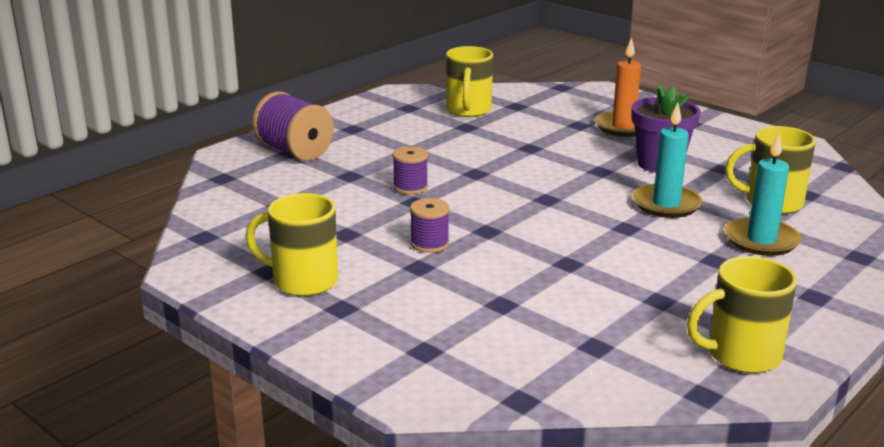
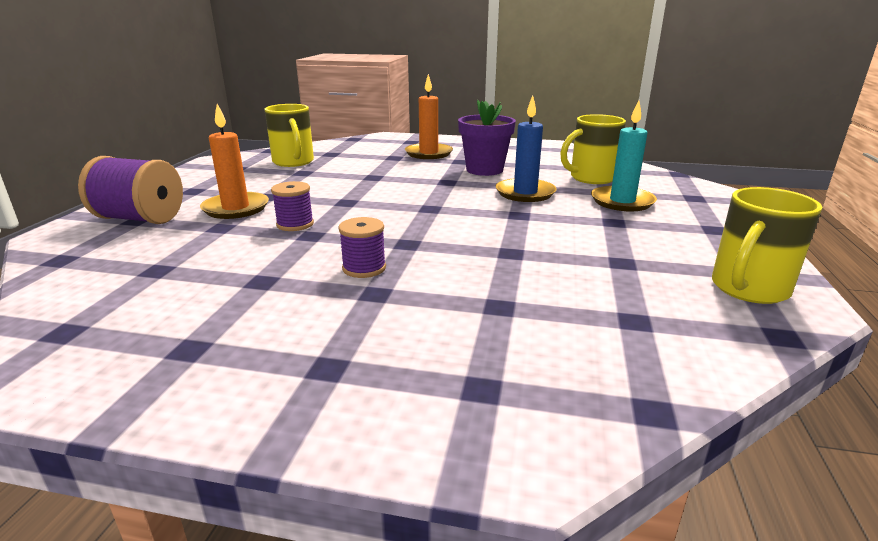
camera: 30 degrees left, 0 degrees up
yellow mug [245,193,338,296] -> none
turquoise candle [632,102,703,218] -> blue candle [496,95,557,202]
none -> orange candle [200,104,269,219]

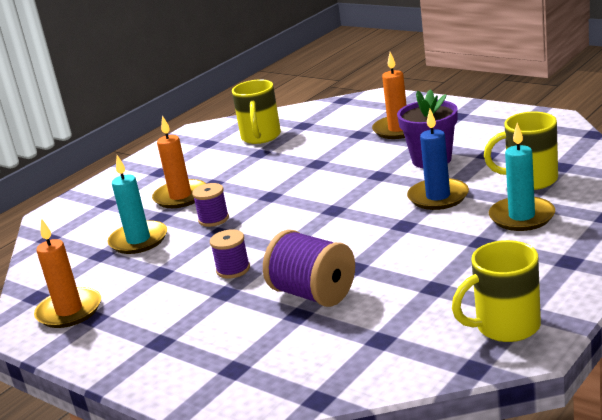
camera: 30 degrees right, 0 degrees up
purple spool [78,156,183,224] -> purple spool moved to [263,229,355,307]
none -> orange candle [34,218,101,328]
none -> turquoise candle [107,155,167,254]

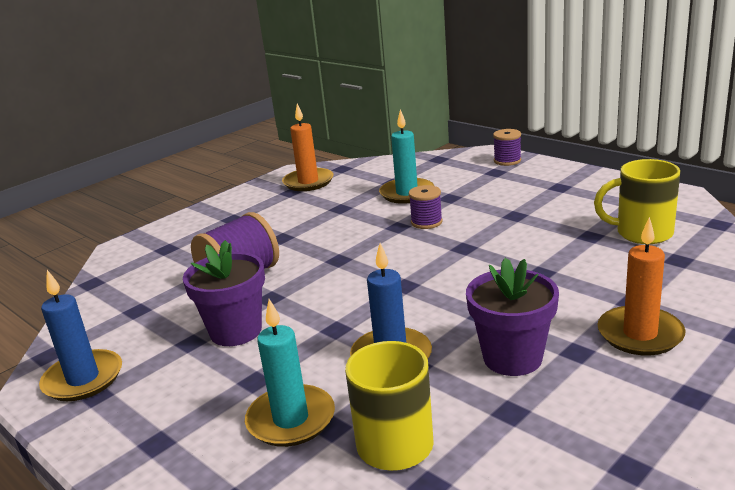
camera: 95 degrees right, 0 degrees up
orange candle [152,115,206,208] -> none
purple spool [210,229,250,279] -> purple spool moved to [493,129,521,166]
yellow mug [452,240,541,342] -> blue candle [39,270,122,401]
none -> purple flower pot [183,240,265,346]

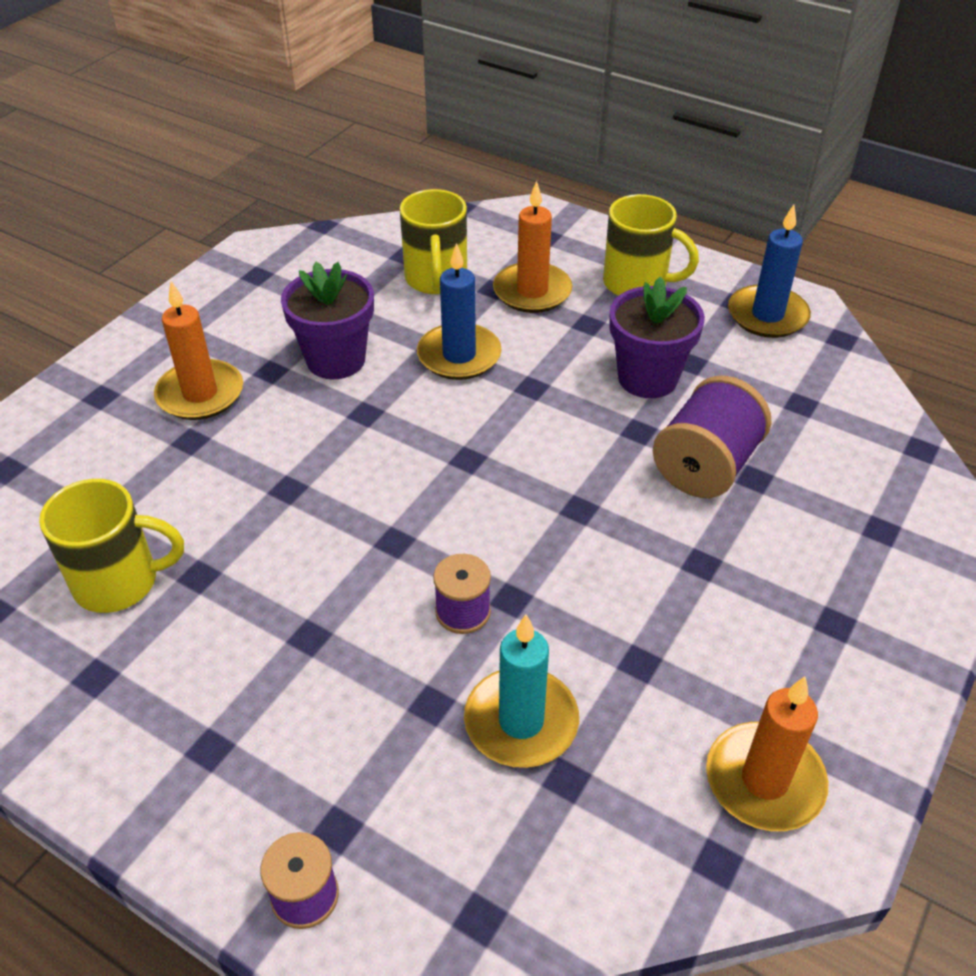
camera: 165 degrees right, 20 degrees up
turquoise candle [245,299,335,447] -> orange candle [493,181,572,313]
none -> yellow mug [603,194,699,296]

